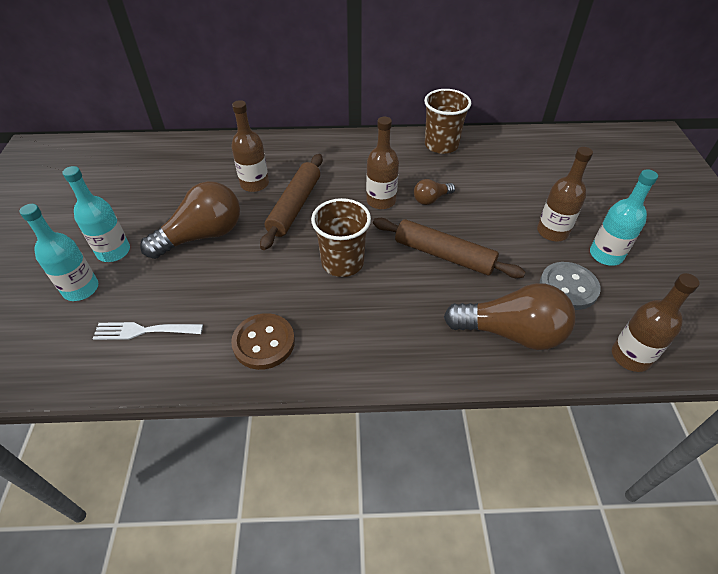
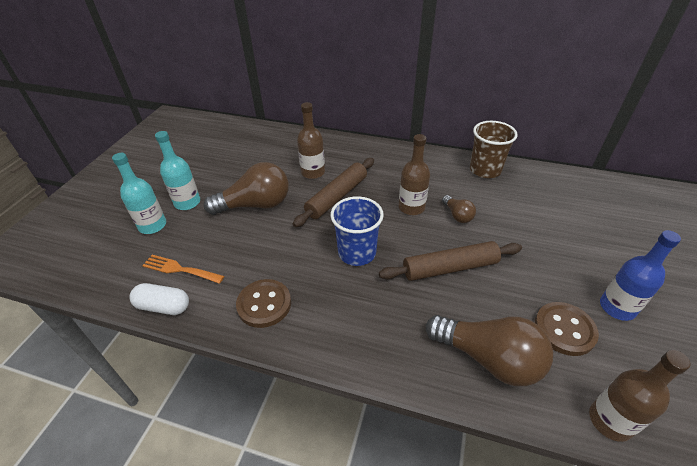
camera: 20 degrees right, 5 degrees down
white fork [92,322,203,340] -> orange fork [142,255,224,284]
brown cup [311,198,371,277] -> blue cup [330,196,384,266]
brown rolling pin [373,218,525,278] -> brown rolling pin turned 60 degrees counterclockwise [379,241,522,281]
brown light bulb [414,179,455,205] -> brown light bulb turned 105 degrees counterclockwise [442,195,476,223]
brown bottle [537,147,593,242] -> none
grey button [540,262,601,310] -> brown button [535,302,599,356]
turquoise bottle [590,169,658,266] -> blue bottle [600,230,681,321]
none -> white capsule [129,283,189,315]

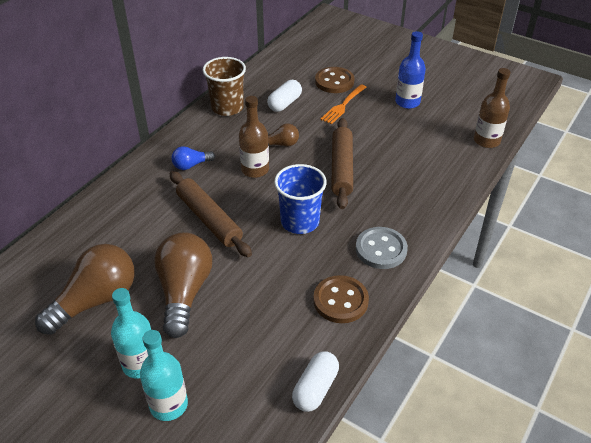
camera: 75 degrees left, 0 degrees up
orange fork [142,255,224,284] -> orange fork moved to [320,84,366,124]
brown bottle [297,102,325,179] -> none
brown light bulb [426,315,553,386] -> brown light bulb moved to [35,244,135,335]
brown button [535,302,599,356] -> brown button moved to [315,67,355,93]
none -> blue light bulb [171,146,215,170]
none -> white capsule [267,80,302,112]
none -> grey button [356,227,408,269]

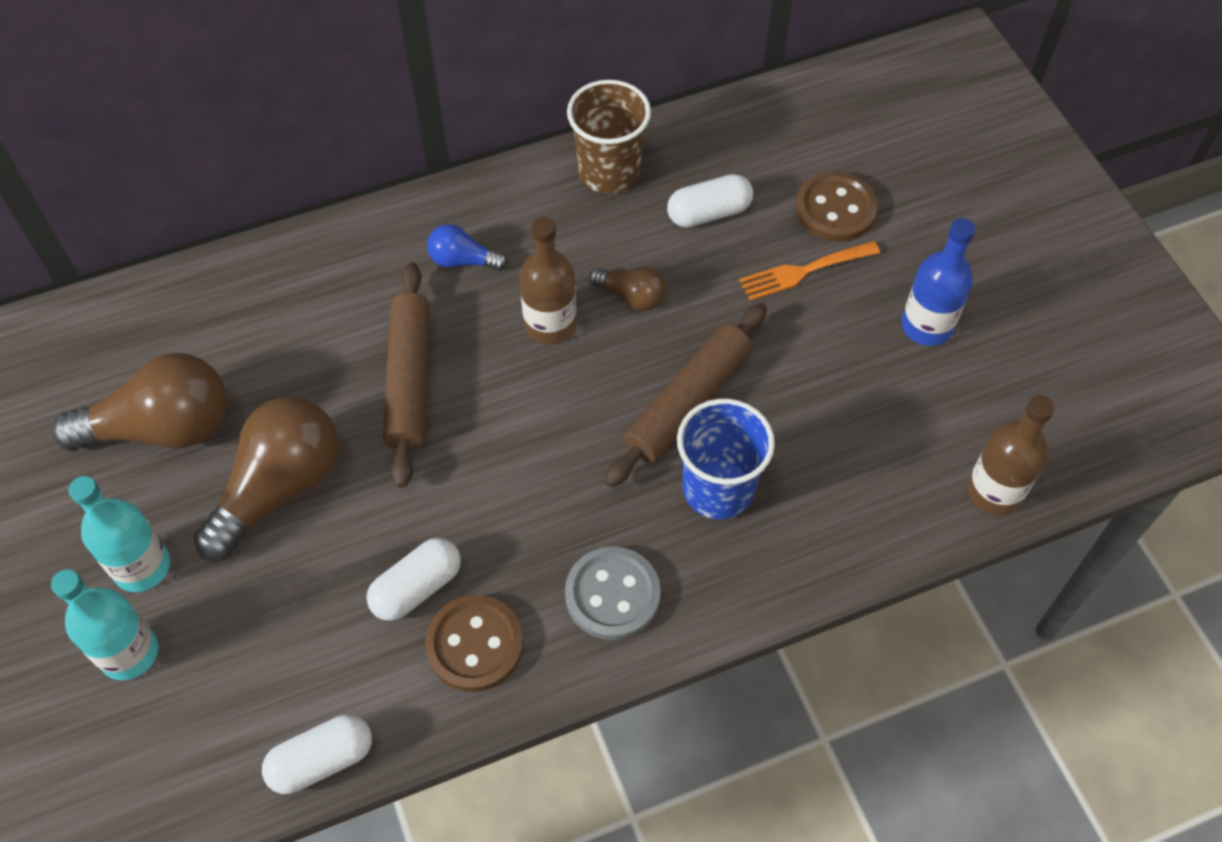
camera: 35 degrees right, 15 degrees up
blue cup [274,164,327,234] -> blue cup moved to [677,399,775,519]
none -> white capsule [367,538,461,621]

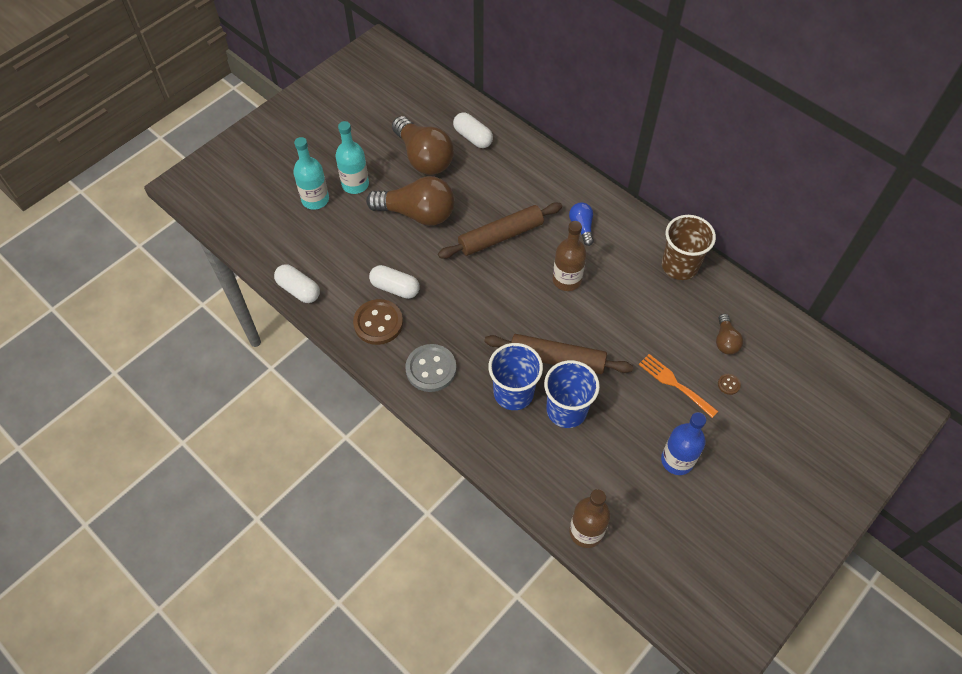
camera: 65 degrees right, 0 degrees up
brown light bulb [589,267,666,311] -> brown light bulb moved to [716,314,743,354]
white capsule [667,174,753,228] -> white capsule moved to [453,112,493,148]
brown button [795,172,878,242] -> brown button [718,374,741,395], size x0.43
none -> blue cup [544,360,600,428]

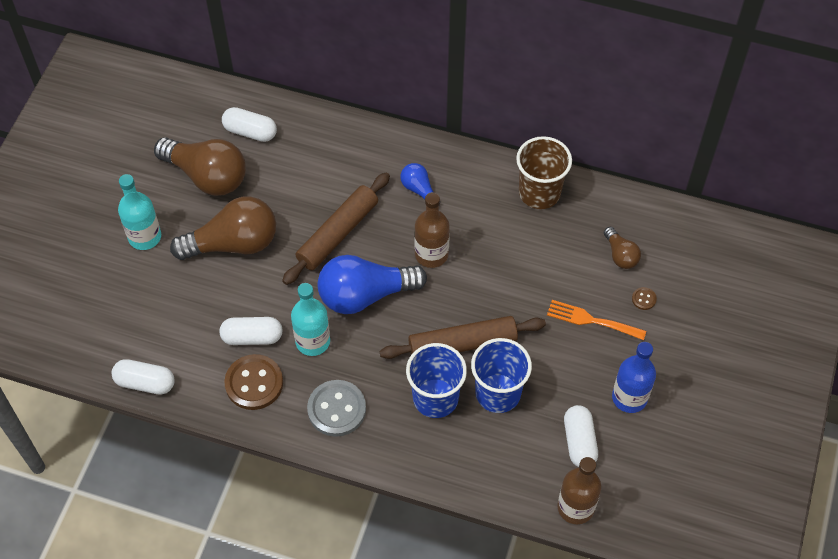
camera: 25 degrees left, 0 degrees up
turquoise bottle [293,137,329,210] -> turquoise bottle moved to [291,283,330,356]
none -> blue light bulb [317,255,427,314]
none -> white capsule [564,405,598,467]

